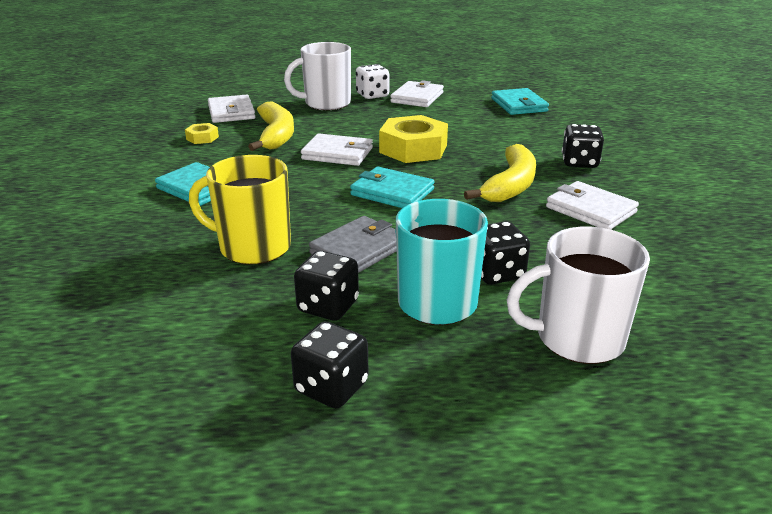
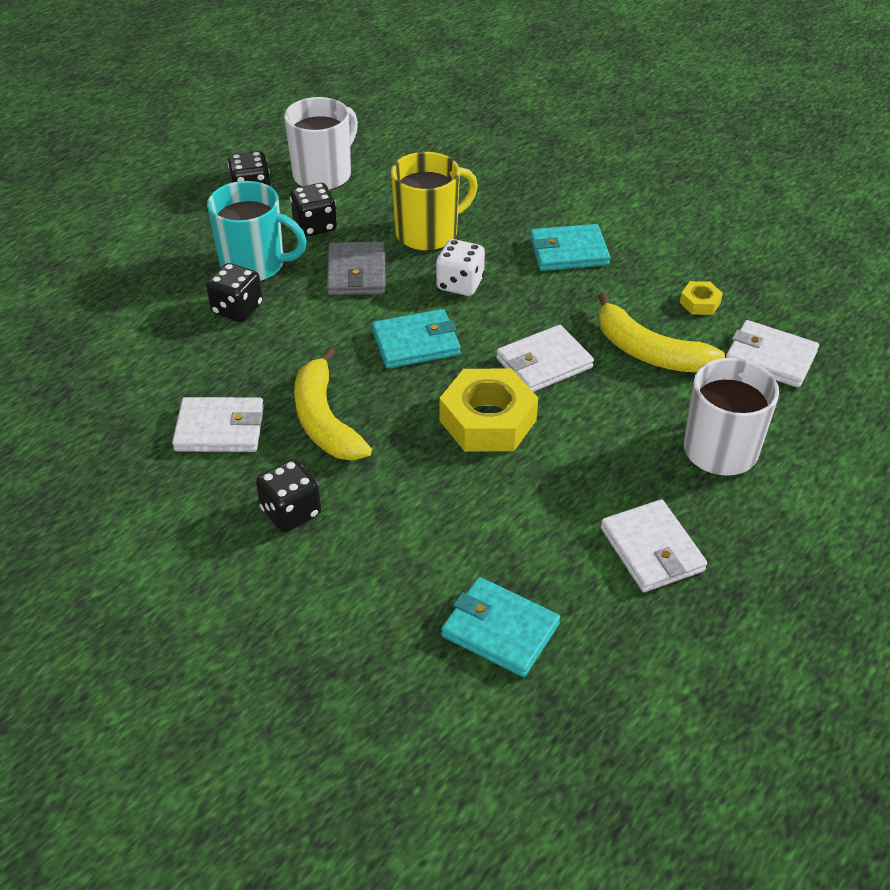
camera: 135 degrees right, 15 degrees up
white dice [356,64,389,99] -> white dice moved to [436,239,485,296]
white mug [507,227,650,364] -> white mug moved to [284,97,358,190]

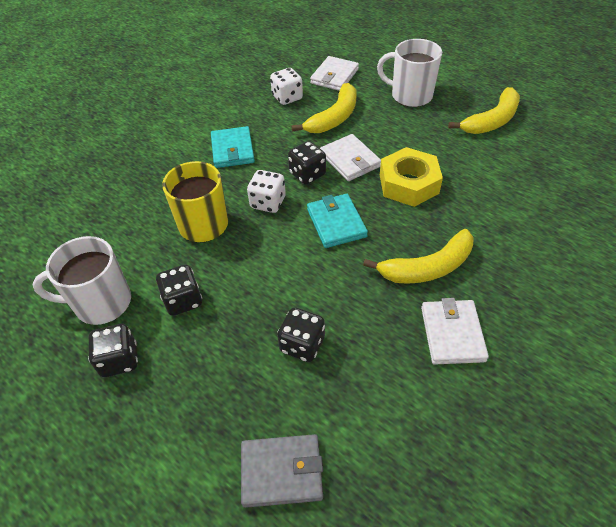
camera: 90 degrees left, 5 degrees up
turquoise mug [207,181,307,281] -> none
black dice [256,459,321,532] -> black dice moved to [288,141,326,185]
white mug [284,97,358,190] -> white mug turned 45 degrees counterclockwise [33,236,131,325]
grey wallet [327,241,385,295] -> grey wallet moved to [241,434,323,508]
turquoise wallet [441,577,560,677] -> none
white wallet [601,499,707,592] -> yellow banana [448,87,520,134]
yellow nut [680,281,723,315] -> white dice [270,68,303,105]

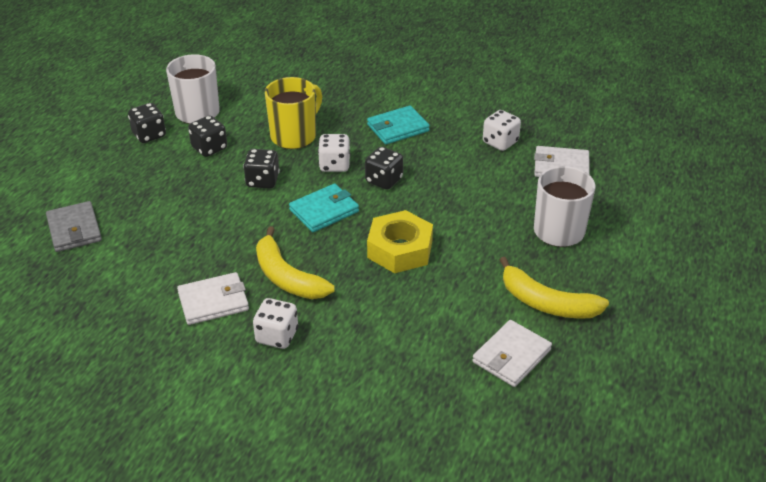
camera: 70 degrees right, 10 degrees down
black dice [277,307,325,362] -> black dice moved to [243,149,280,188]
yellow banana [291,83,356,133] -> none
white wallet [320,134,381,181] -> white wallet moved to [472,320,552,387]
none -> white dice [253,298,298,349]

